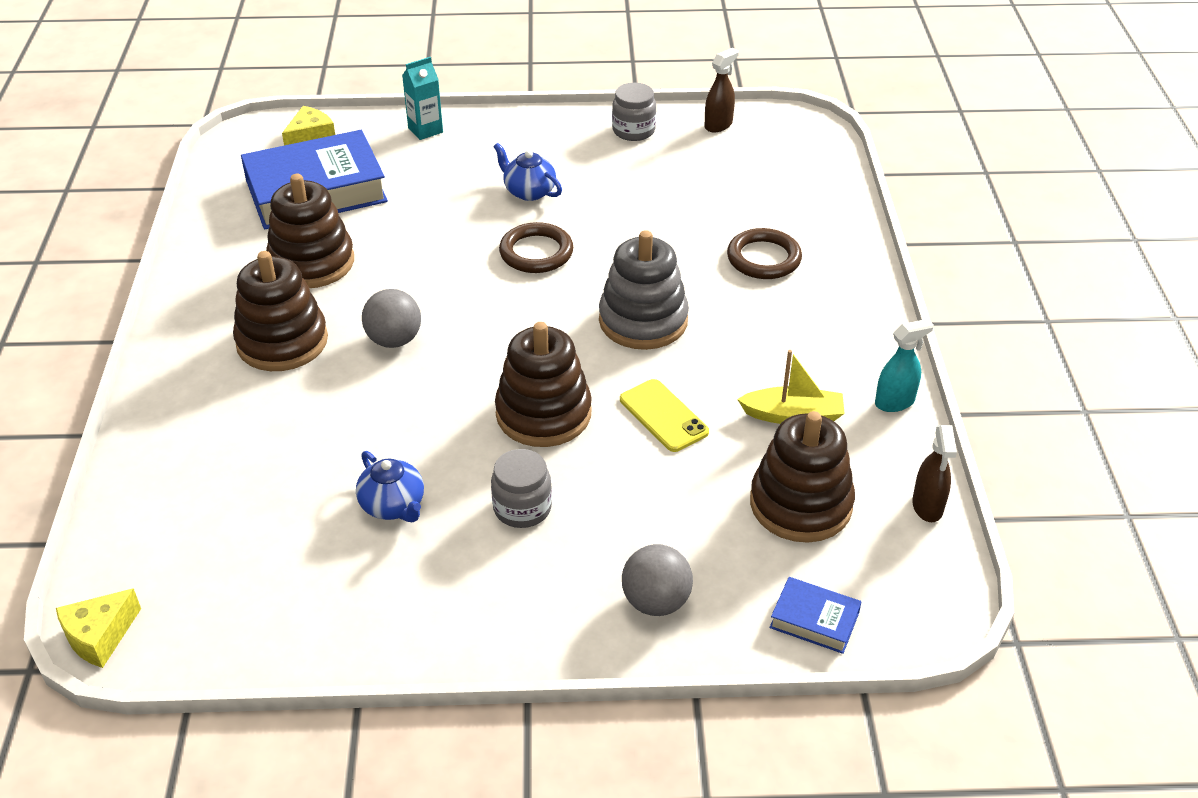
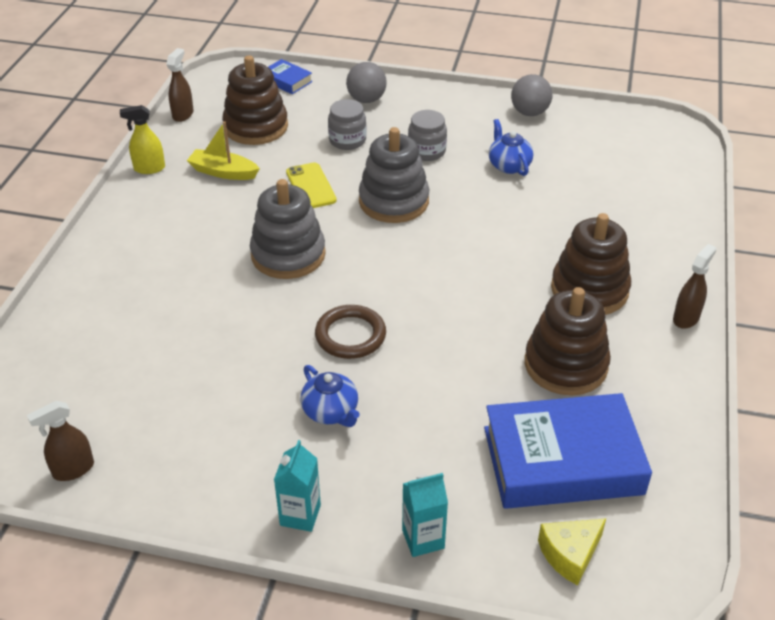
camera: 165 degrees left, 0 degrees up
yellow cheese [56,588,141,668] -> none
grey ball [362,289,421,348] -> grey ball moved to [511,74,553,116]
brown stacking toy [495,322,592,447] -> grey stacking toy [359,127,429,223]
grey jar [612,83,656,141] -> grey jar moved to [328,99,366,150]
brown ring [727,228,802,279] -> none
turquoise spray bottle [875,319,934,412] -> yellow spray bottle [120,105,165,174]
none -> turquoise carton [274,440,321,532]
none -> brown spray bottle [673,244,717,329]

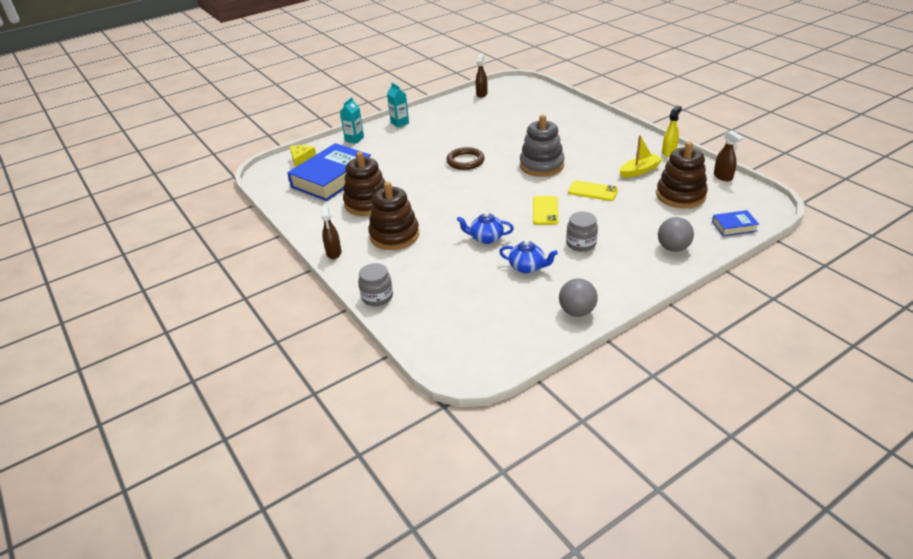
camera: 135 degrees right, 5 degrees down
blue teapot [301,365,360,427] -> blue teapot moved to [457,212,514,244]
grey jar [328,99,366,150] -> grey jar moved to [358,263,393,306]
grey stacking toy [359,127,429,223] -> yellow phone [533,196,559,225]

